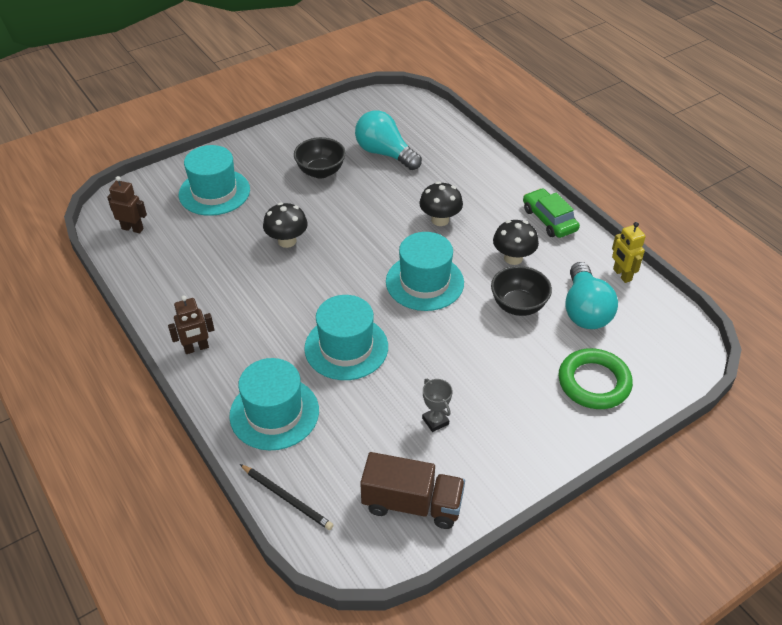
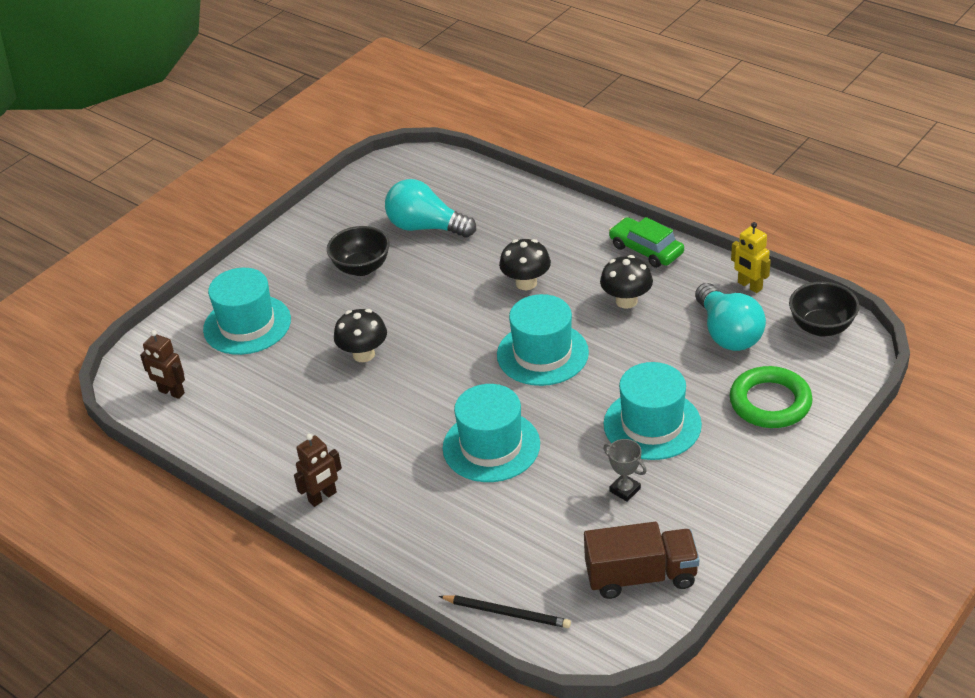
camera: 15 degrees left, 5 degrees down
brown robot [107,176,147,233] -> brown robot turned 150 degrees counterclockwise [140,330,185,399]
turquoise hat [229,358,319,451] -> turquoise hat moved to [604,362,702,460]
black bowl [491,266,552,316] -> black bowl moved to [789,282,859,336]

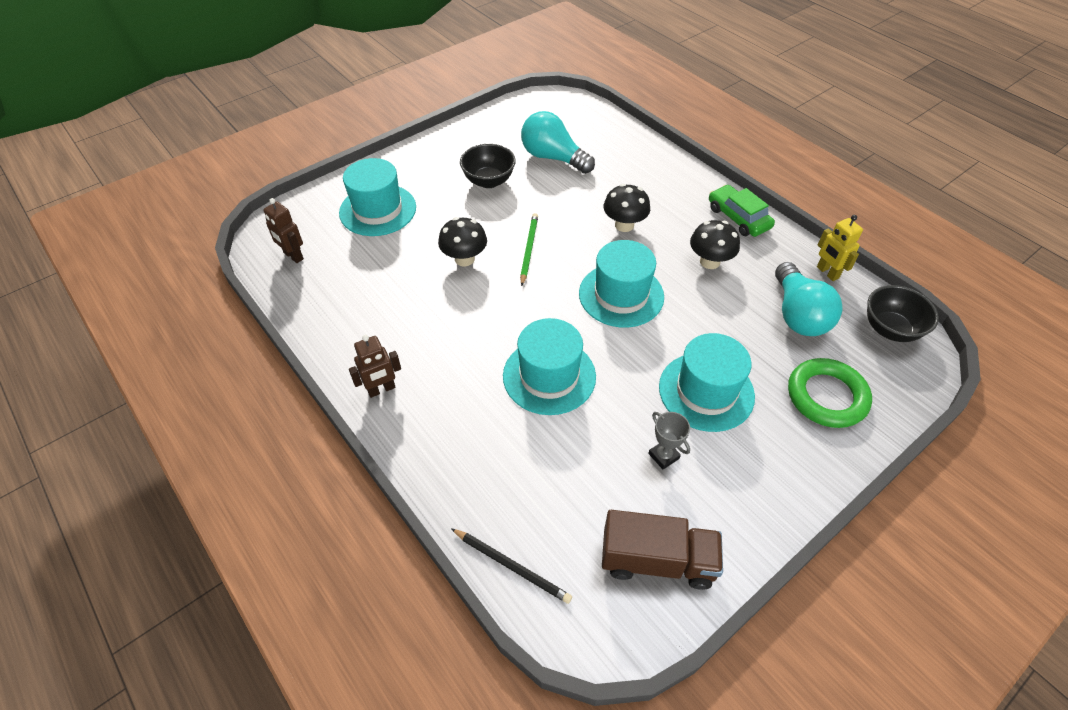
camera: 10 degrees right, 10 degrees up
none -> green pencil [520,213,538,286]

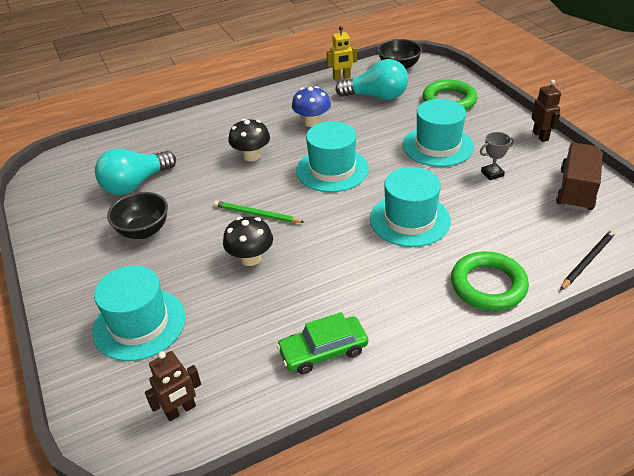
camera: 75 degrees left, 10 degrees down
brown robot [349,335,401,398] -> brown robot moved to [532,80,561,142]
black mushroom [690,220,740,269] -> blue mushroom [292,86,331,127]
green car [709,185,775,237] -> green car moved to [277,312,368,374]
none -> green ring [451,251,529,311]

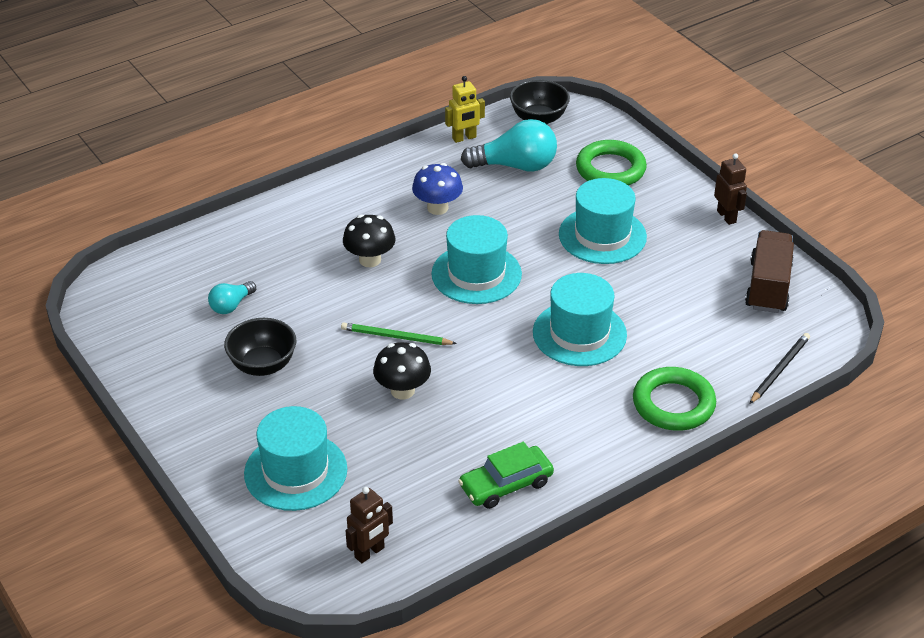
camera: 10 degrees left, 0 degrees up
turquoise light bulb [95,148,176,195] -> turquoise light bulb [208,281,256,314], size x0.54
grey trophy [480,132,514,180] -> none

